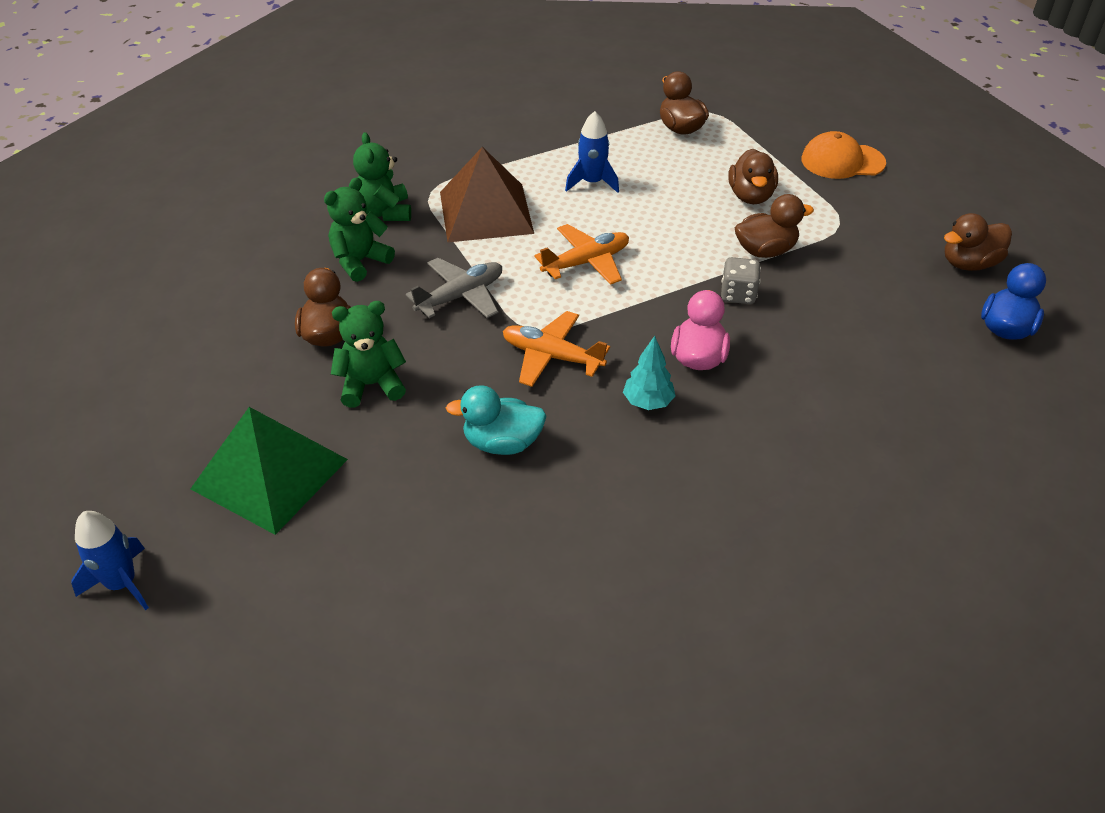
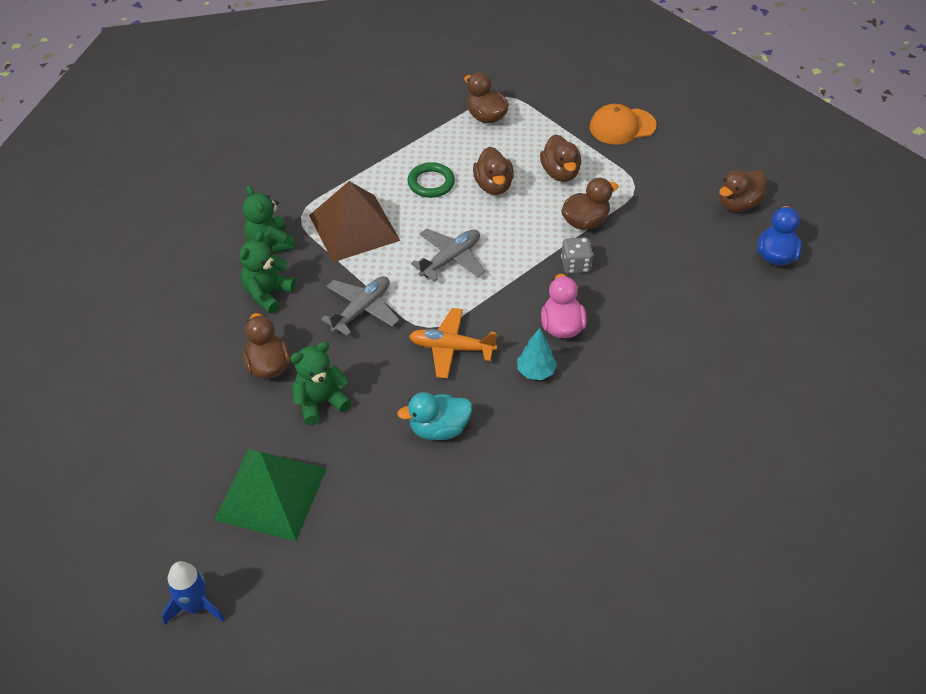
camera: 15 degrees left, 5 degrees up
orange plane [534,224,629,285] -> grey plane [411,229,485,282]
blue rocket [565,111,619,193] -> green ring [408,162,455,198]
none -> brown duck [473,147,514,195]

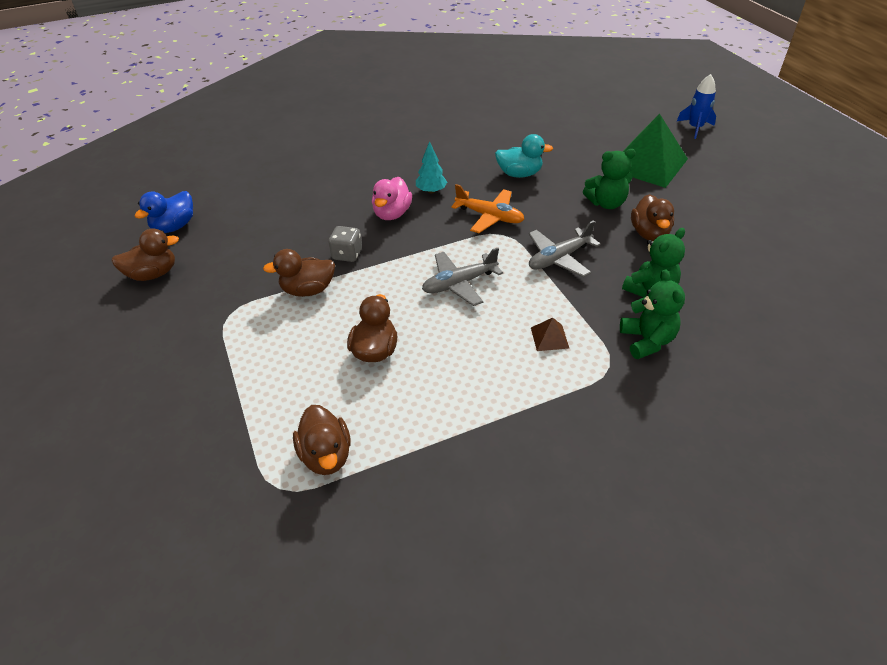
camera: 160 degrees left, 5 degrees down
brown pyramid [309,181,401,262] -> brown pyramid [531,318,569,351], size x0.40
green ring [408,162,455,198] -> none
brown duck [540,134,581,182] -> none
orange cap [590,104,657,145] -> none

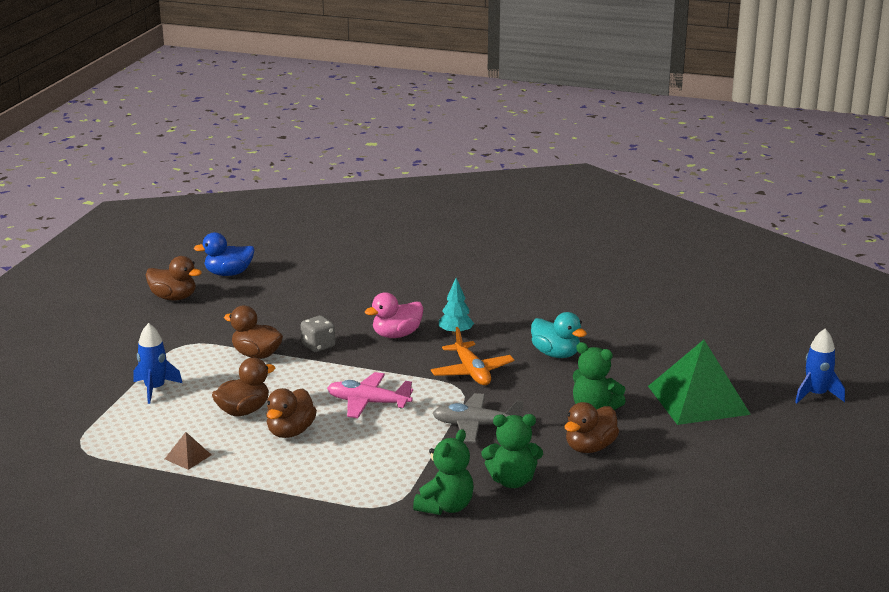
camera: 40 degrees right, 20 degrees down
brown duck [293,405,351,475] -> brown duck moved to [266,388,317,438]
grey plane [422,248,503,306] -> pink plane [327,372,413,418]
brown pyramid [531,318,569,351] -> brown pyramid moved to [165,432,211,470]
none -> blue rocket [134,323,182,404]

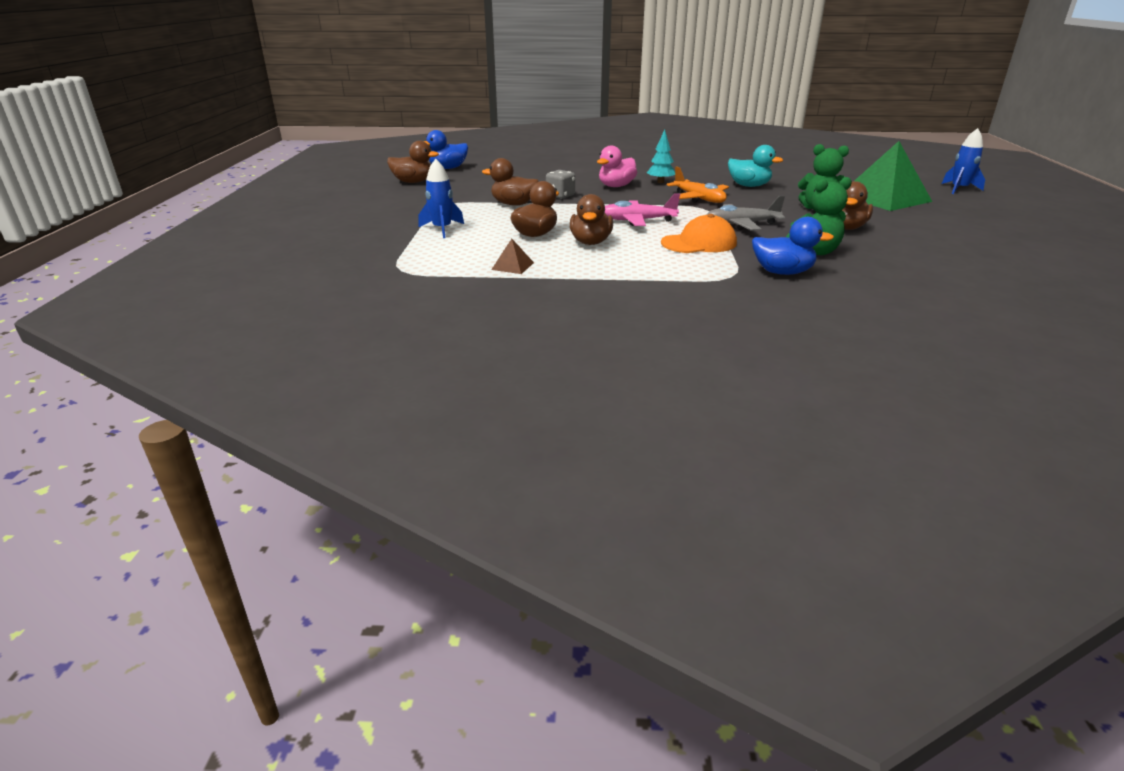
camera: 15 degrees left, 5 degrees up
green teddy bear [413,429,474,515] -> blue duck [752,217,834,275]
none -> orange cap [661,214,737,253]

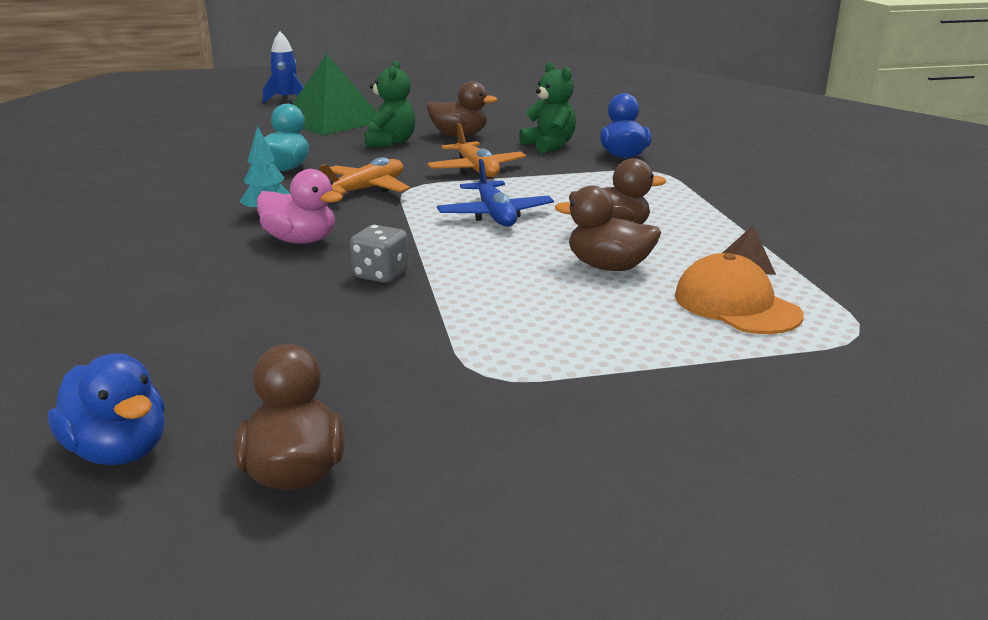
camera: 105 degrees left, 5 degrees down
blue rocket [419,159,464,238] -> none
brown duck [482,158,539,206] -> none
pink plane [605,194,680,226] -> blue plane [437,159,554,227]
orange cap [661,214,737,253] -> orange cap moved to [675,253,803,334]
grey plane [707,196,785,230] -> orange plane [427,123,526,177]

